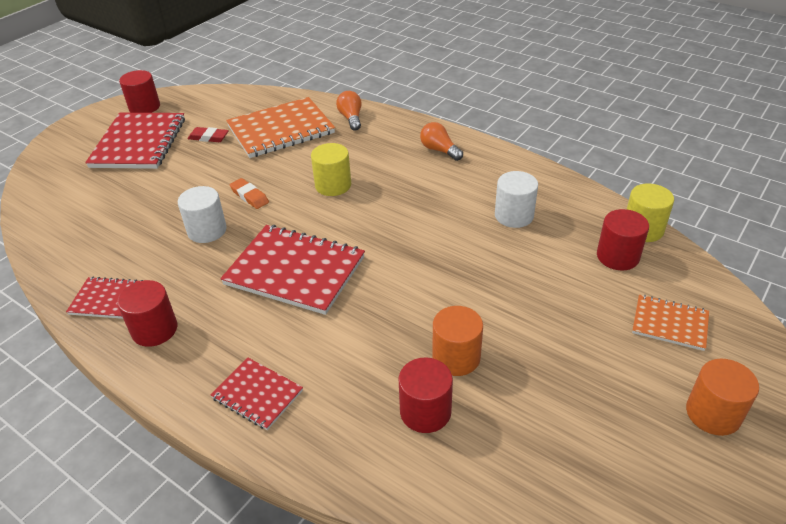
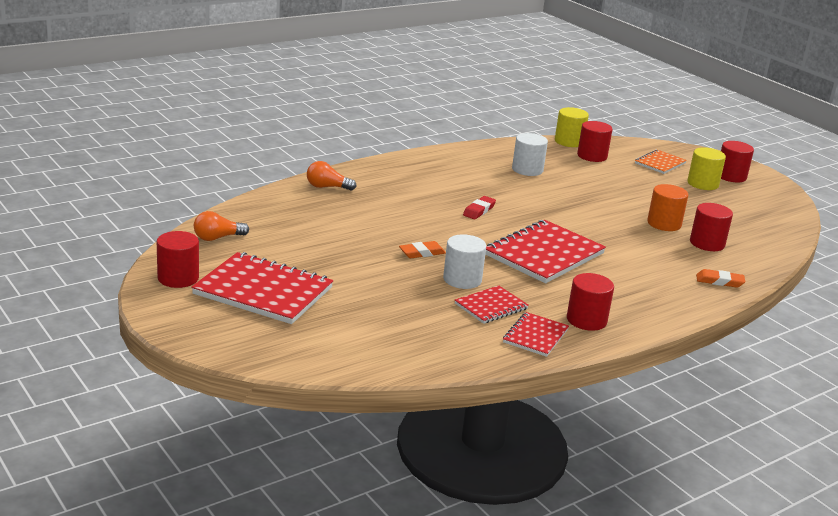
camera: 75 degrees left, 15 degrees down
red eraser [188,127,229,142] -> red eraser moved to [463,196,496,219]
red notebook [211,358,303,430] -> red notebook moved to [455,286,529,324]
orange notebook [226,97,335,158] -> none
yellow cylinder [311,143,351,196] -> yellow cylinder moved to [688,147,726,190]
orange light bulb [420,122,463,161] -> orange light bulb moved to [194,211,249,241]
orange cylinder [686,359,759,436] -> red cylinder [721,141,754,183]
none -> orange eraser [696,269,745,288]

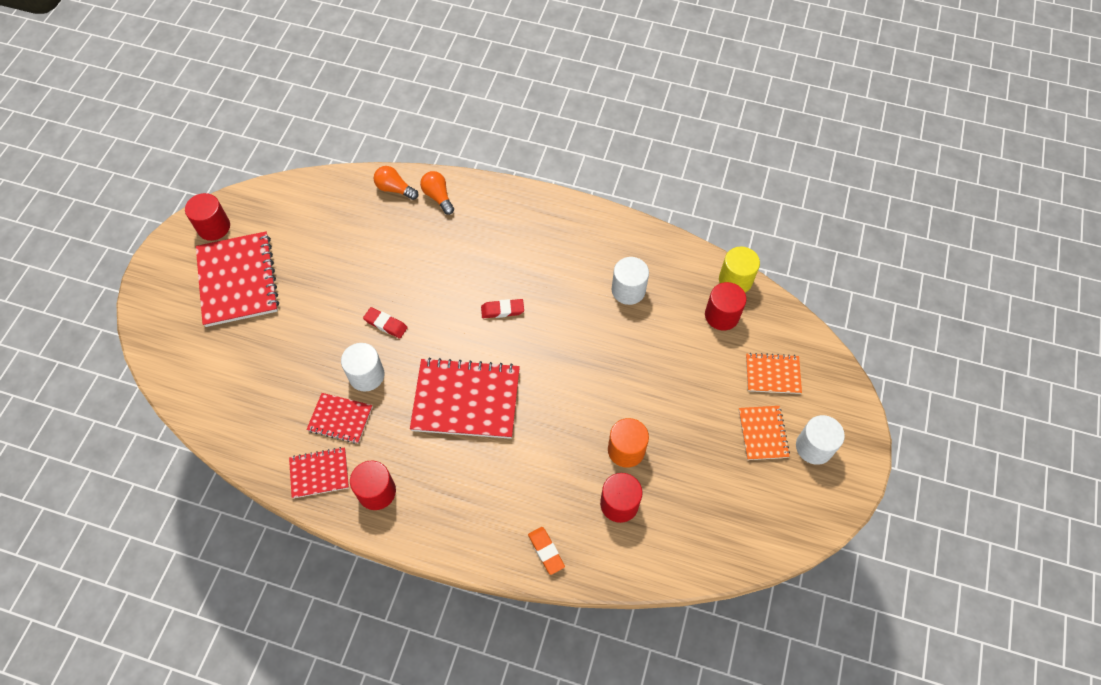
camera: 55 degrees right, 35 degrees up
orange light bulb [194,211,249,241] -> orange light bulb moved to [374,166,418,200]
orange eraser [399,241,446,258] -> red eraser [363,307,408,339]
yellow cylinder [688,147,726,190] -> orange notebook [739,406,790,460]
red cylinder [721,141,754,183] -> white cylinder [796,415,845,465]

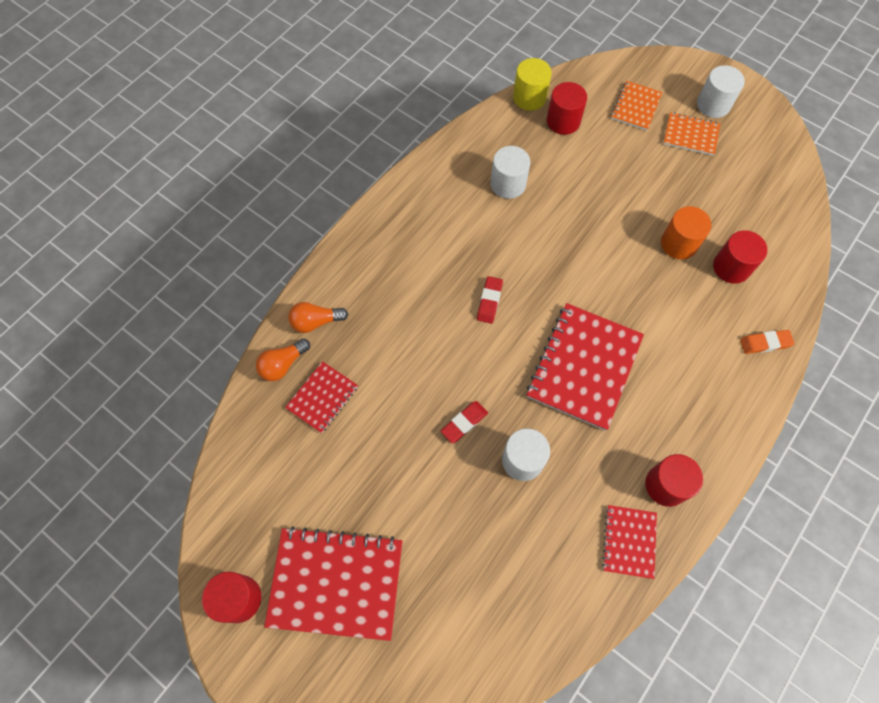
camera: 70 degrees left, 5 degrees up
red notebook [306,393,372,444] -> red notebook moved to [285,361,358,433]

